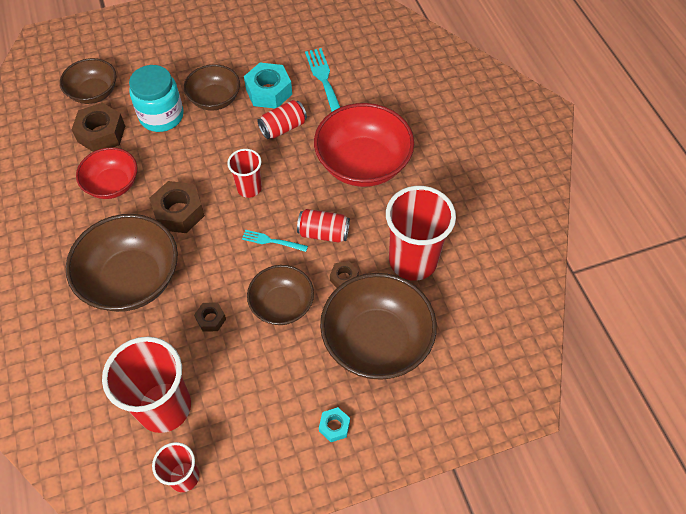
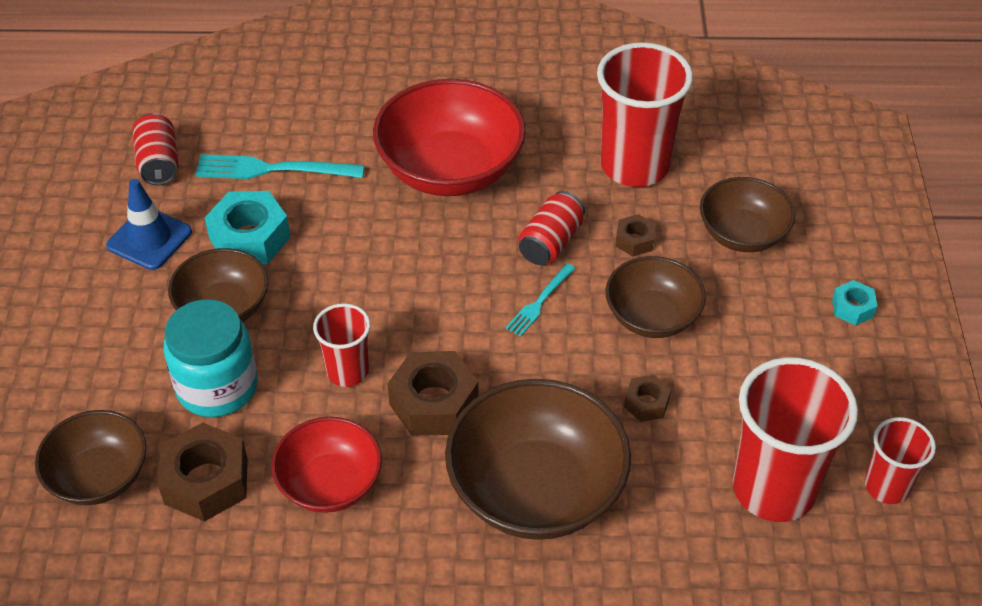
camera: 70 degrees left, 10 degrees down
red cup [227,149,262,198] -> red cup moved to [313,303,371,387]
red can [257,100,307,139] -> red can moved to [132,113,179,185]
brown bowl [320,273,437,380] -> brown bowl [700,177,795,252], size x0.60
none -> blue traffic cone [106,179,192,270]

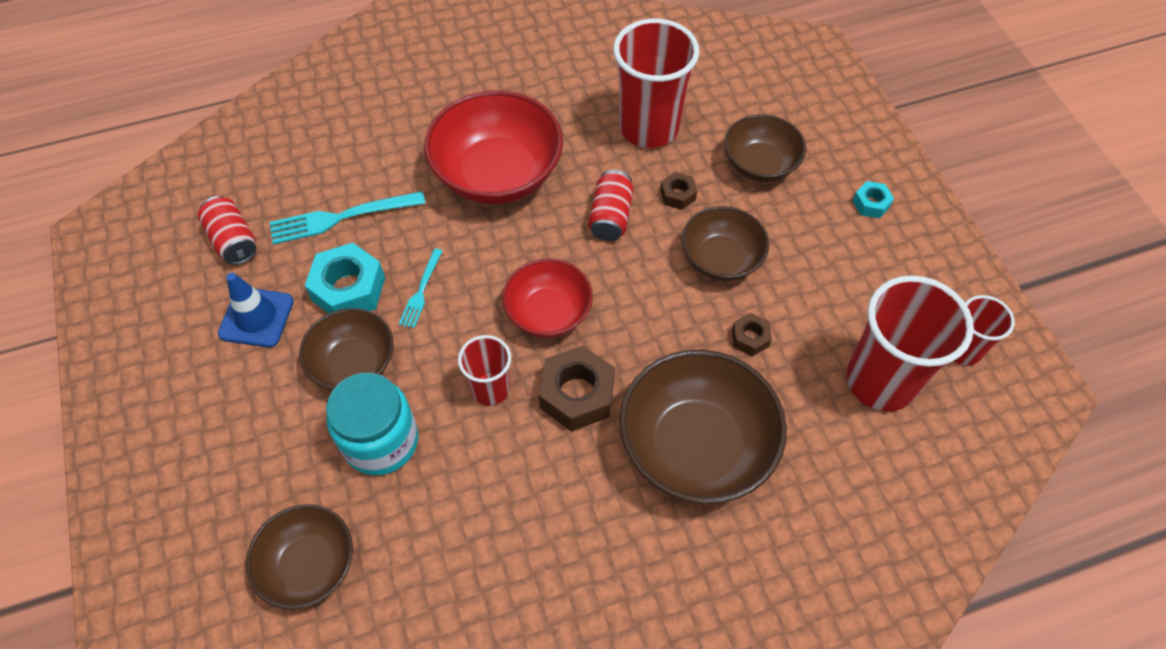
camera: 20 degrees left, 10 degrees up
brown nut [158,423,248,522] -> none
red bowl [271,417,382,513] -> red bowl moved to [502,258,593,338]
turquoise fork [506,264,575,337] -> turquoise fork moved to [399,249,443,328]

